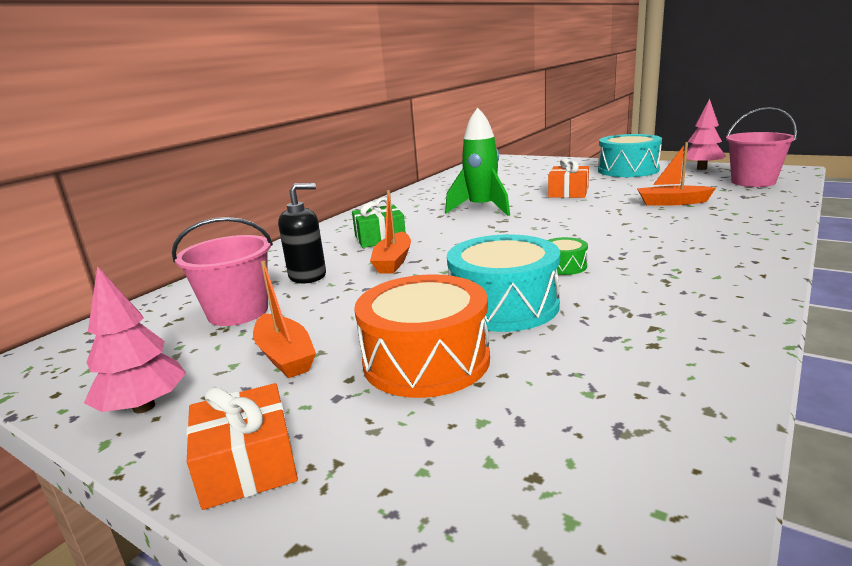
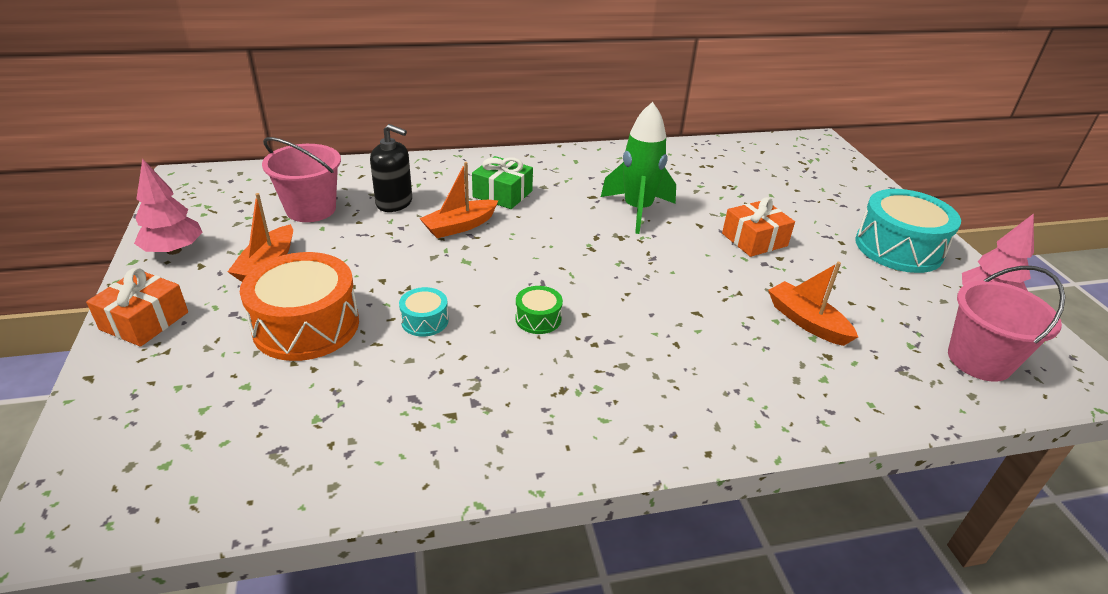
camera: 40 degrees right, 15 degrees up
turquoise drum [447,234,560,332] -> turquoise drum [399,287,449,337], size x0.47

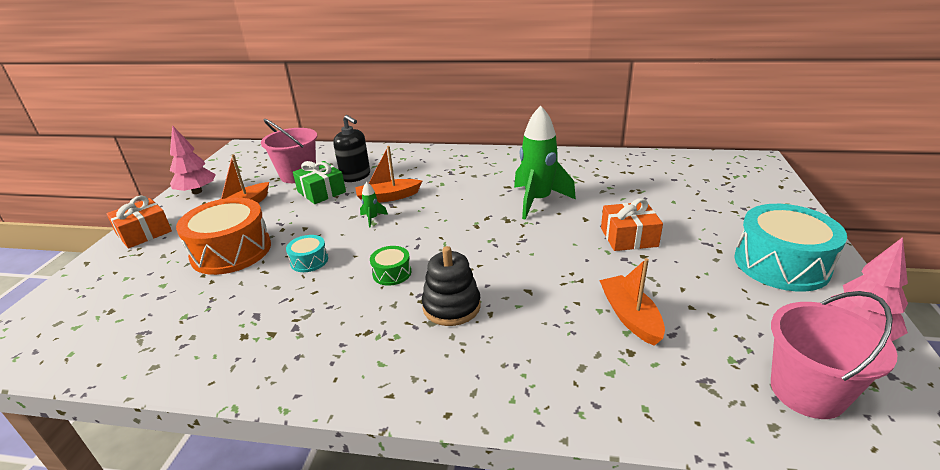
camera: 25 degrees right, 5 degrees down
green gift [472,156,533,209] -> green gift moved to [293,161,346,204]
none -> green rocket [360,182,388,227]
none -> black stacking toy [422,246,481,326]

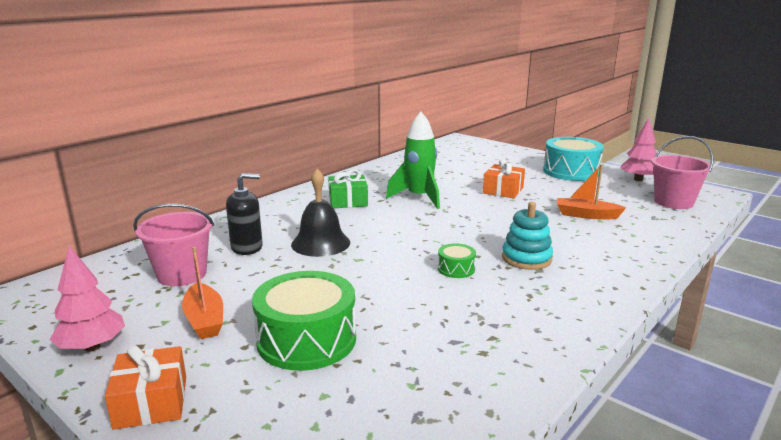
camera: 60 degrees left, 10 degrees down
orange drum [176,198,271,275] -> green drum [252,271,356,371]
turquoise drum [286,235,328,272] -> none
green gift [293,161,346,204] -> green gift moved to [328,169,368,208]
orange boat [355,146,422,203] -> black bell [291,169,350,257]
green rocket [360,182,388,227] -> none
black stacking toy [422,246,481,326] -> turquoise stacking toy [502,202,553,270]

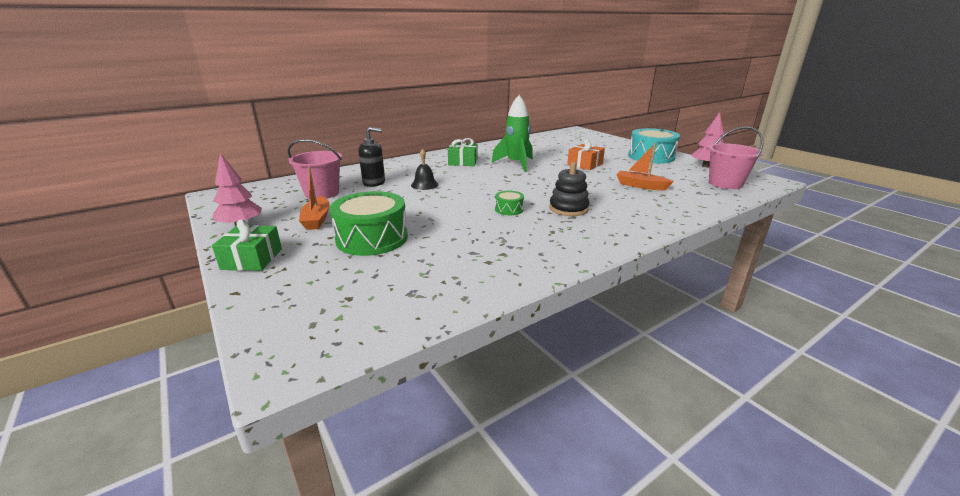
camera: 15 degrees right, 5 degrees up
orange gift [105,345,186,430] -> green gift [212,219,282,271]
black bell [291,169,350,257] -> black bell [411,149,439,190], size x0.65
turquoise stacking toy [502,202,553,270] -> black stacking toy [549,162,590,216]

